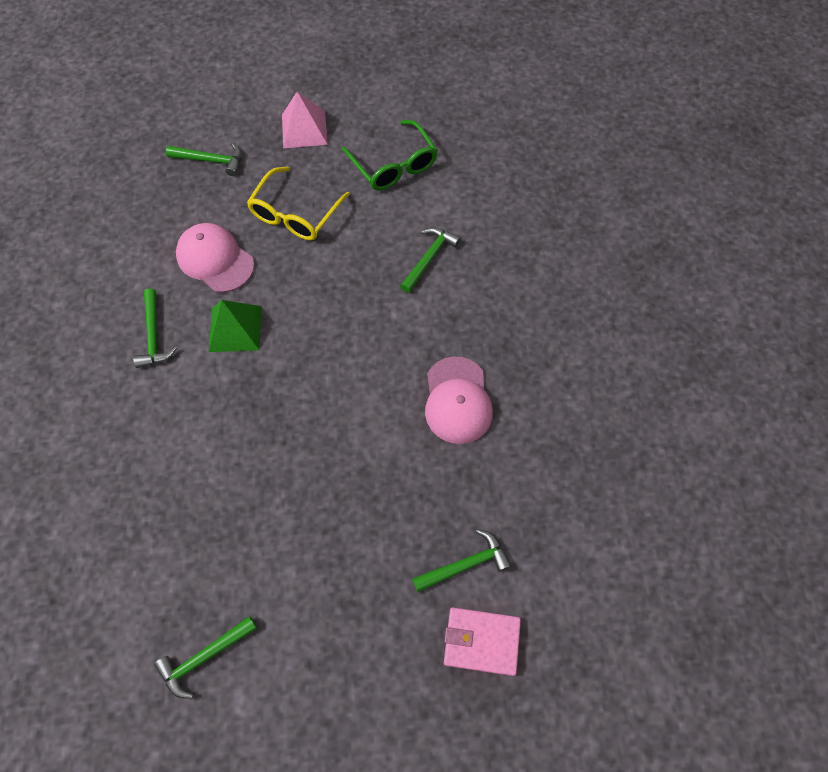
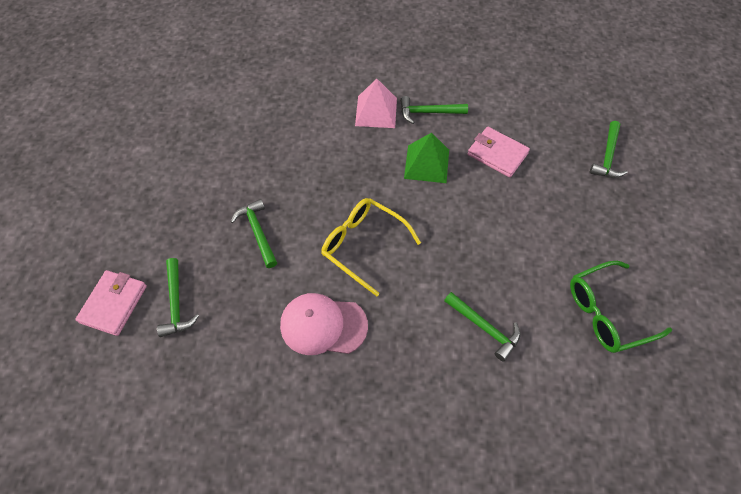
camera: 100 degrees right, 5 degrees down
green hammer [154,616,257,699] -> green hammer moved to [231,199,277,268]
pink cap [176,223,254,293] -> pink wallet [468,127,530,177]
yellow glasses [247,167,350,240] -> yellow glasses moved to [321,198,421,296]
pink pyramid [282,91,328,148] -> pink pyramid moved to [355,79,397,128]

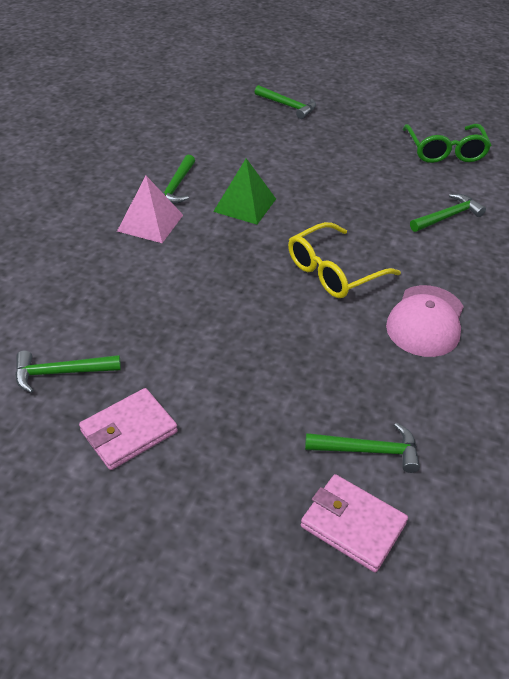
camera: 75 degrees left, 15 degrees down
green hammer [231,199,277,268] -> green hammer moved to [15,351,121,393]
pink wallet [468,127,530,177] -> pink wallet moved to [79,388,178,470]

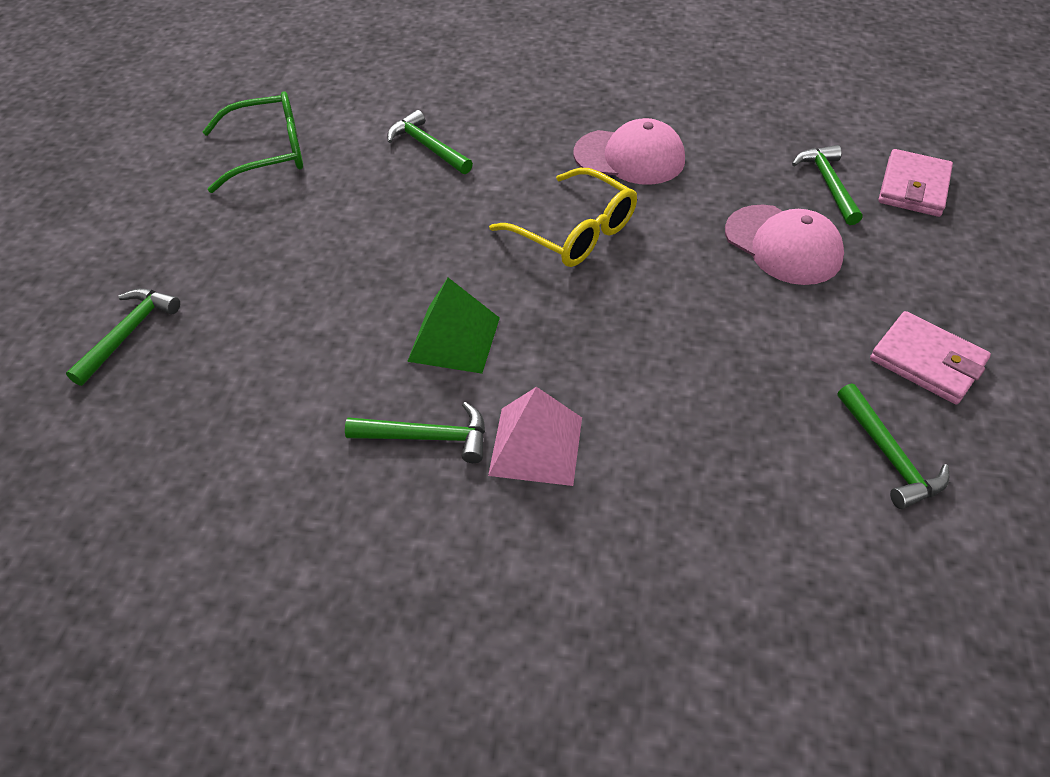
camera: 100 degrees left, 5 degrees up
none -> pink cap [725,205,844,285]

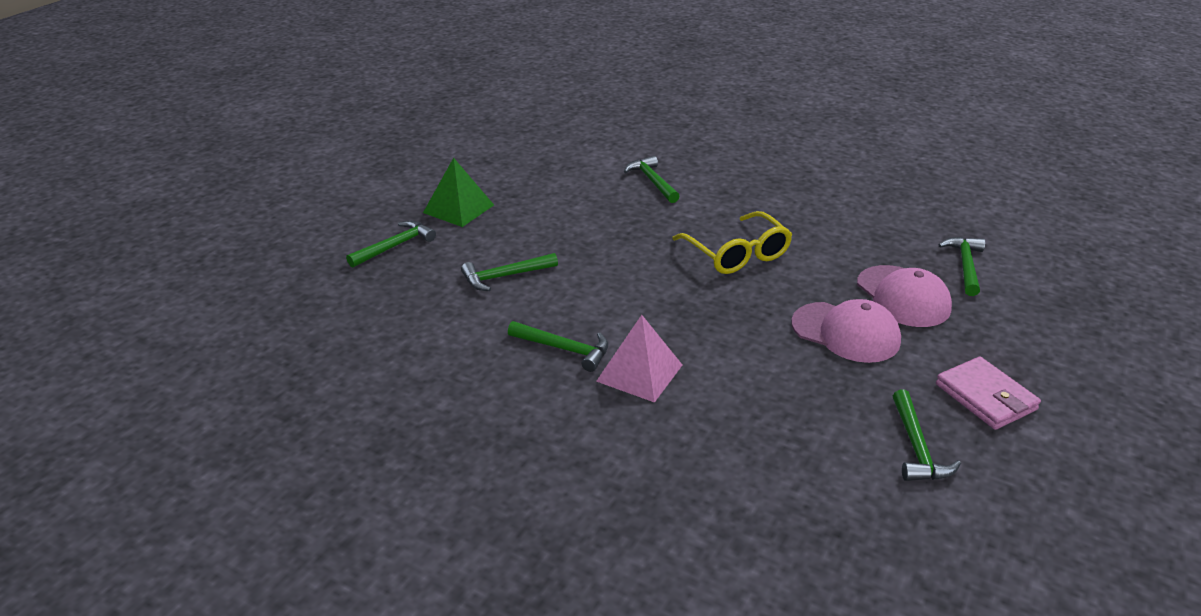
camera: 20 degrees right, 15 degrees down
green glasses [202,91,303,193] -> none
green pyramid [407,278,500,374] -> green pyramid moved to [423,157,494,227]
pink cap [573,118,685,185] -> pink cap moved to [791,299,901,363]
pink wallet [878,149,953,217] -> none
none -> green hammer [461,253,558,291]

